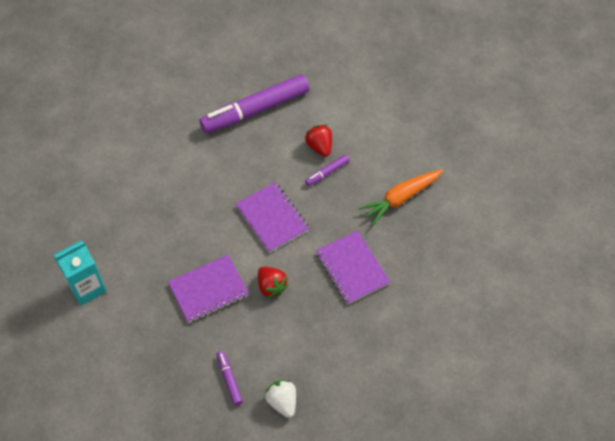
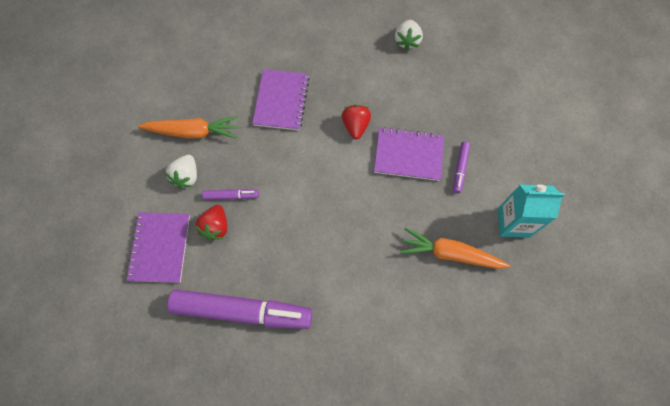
camera: 145 degrees left, 10 degrees up
purple marker [217,351,243,405] -> purple marker moved to [453,142,470,193]
purple notebook [236,182,310,253] -> purple notebook moved to [126,212,190,283]
none -> white strawberry [165,155,197,188]
none -> orange carrot [400,228,510,269]

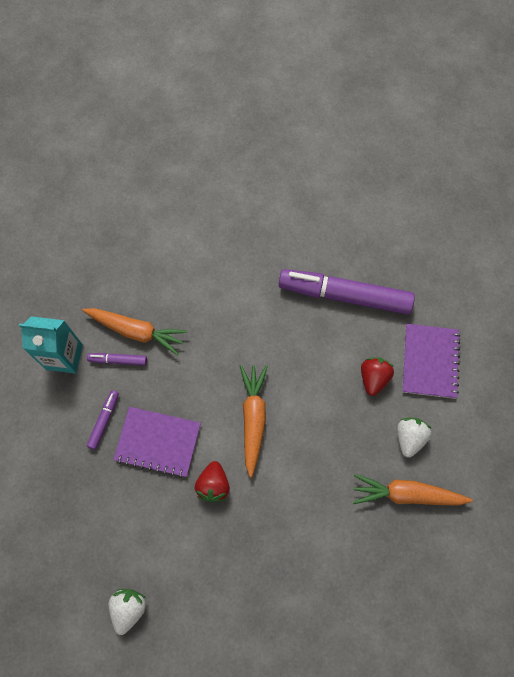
camera: 175 degrees left, 0 degrees up
purple marker [202,189,259,200] -> purple marker moved to [87,353,147,366]
purple notebook [252,69,310,131] -> none
none -> orange carrot [240,365,268,478]

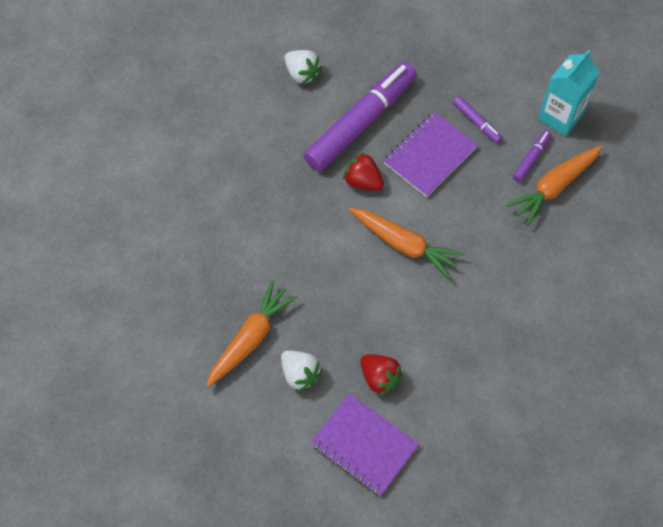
camera: 120 degrees right, 5 degrees down
purple marker [279,269,415,315] -> purple marker moved to [304,62,417,171]

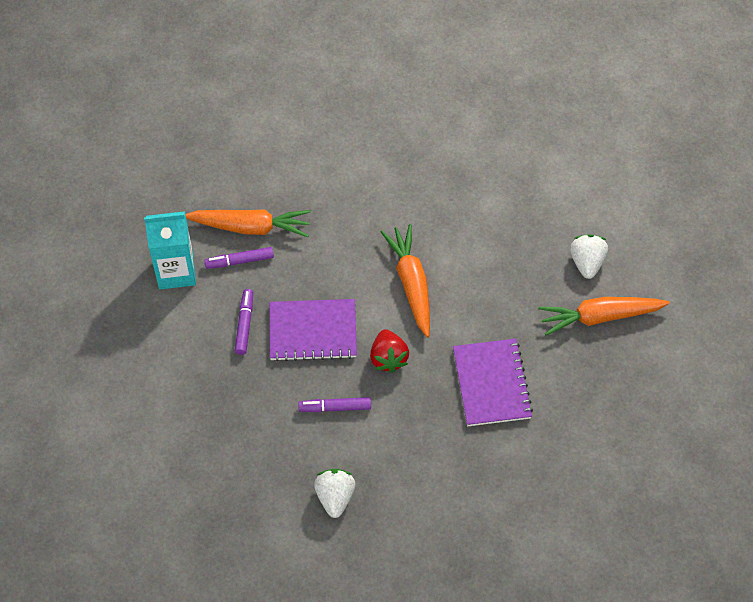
camera: 135 degrees left, 5 degrees down
purple marker [304,62,417,171] -> purple marker [298,397,371,412], size x0.43
purple notebook [310,394,419,496] -> purple notebook moved to [453,338,533,426]
red strawberry [360,354,403,395] -> none

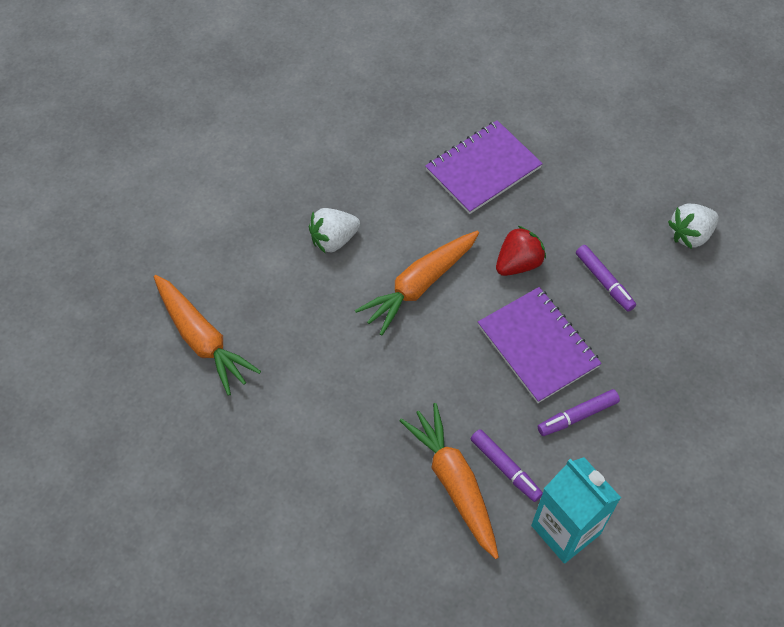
camera: 120 degrees left, 0 degrees up
orange carrot [538,297,670,335] -> orange carrot moved to [154,275,261,396]
white strawberry [570,234,608,279] -> white strawberry moved to [309,208,360,254]

